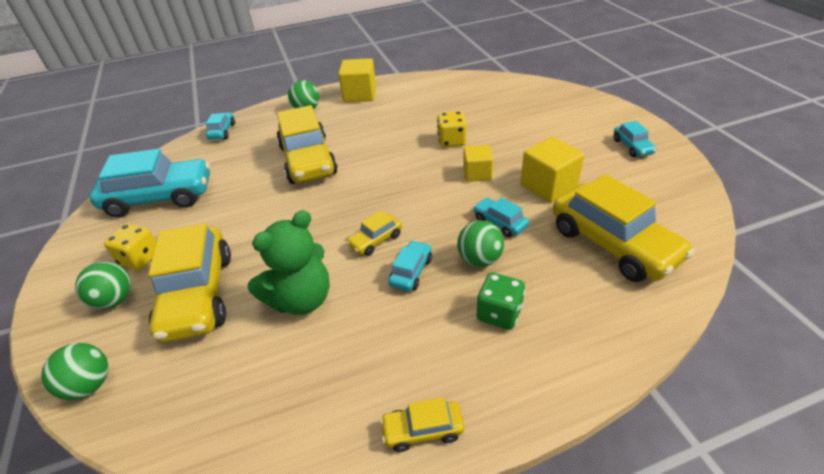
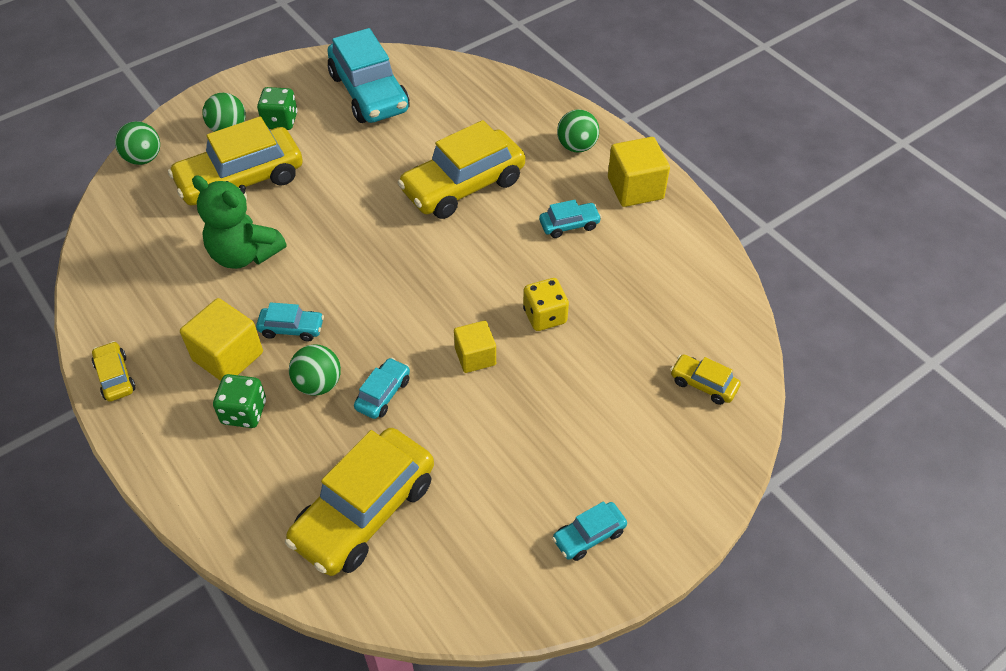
camera: 70 degrees right, 10 degrees up
yellow dice [104,223,156,270] -> green dice [257,87,297,130]
turquoise car [206,113,235,140] -> turquoise car moved to [539,200,602,238]
yellow car [346,210,402,256] -> yellow car moved to [670,354,741,405]
yellow cube [521,137,584,203] -> yellow cube moved to [180,298,263,381]

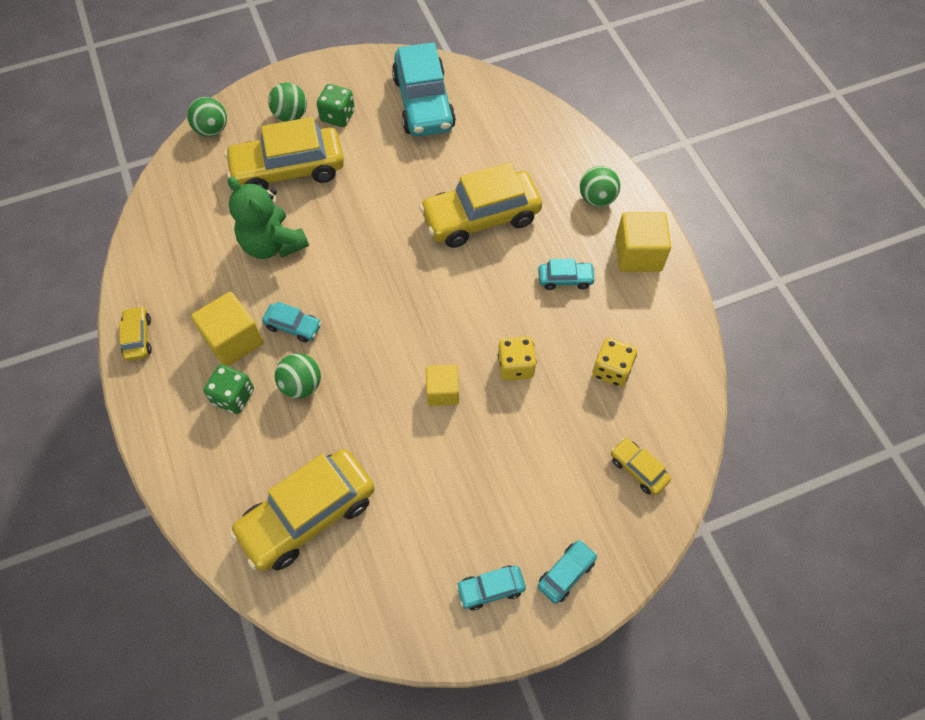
camera: 15 degrees right, 10 degrees up
turquoise car [354,358,410,419] -> turquoise car moved to [538,540,597,604]
none -> yellow dice [592,338,637,387]

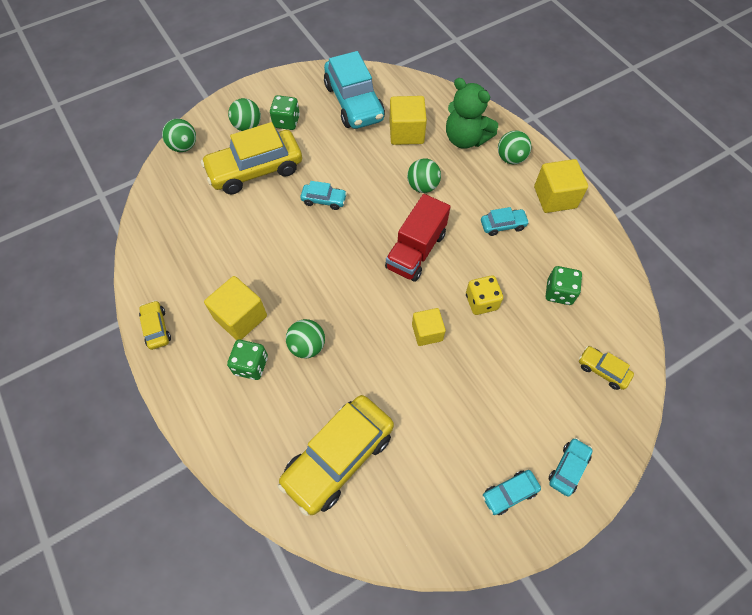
camera: 10 degrees left, 0 degrees up
green teddy bear [228,177,309,259] -> green teddy bear moved to [446,78,498,149]
turquoise car [262,302,322,343] -> turquoise car moved to [300,181,347,210]
yellow car [419,162,542,248] -> green ball [407,159,441,193]
yellow dice [592,338,637,387] -> green dice [546,266,582,305]
none -> red truck [385,194,450,282]
none -> yellow cube [390,96,427,145]

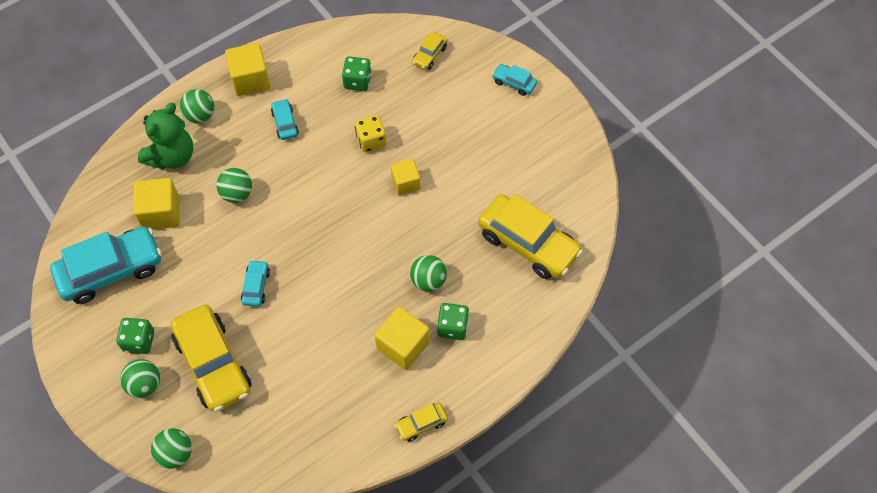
camera: 95 degrees left, 0 degrees up
red truck [385,194,450,282] -> none
turquoise car [482,470,541,515] -> none

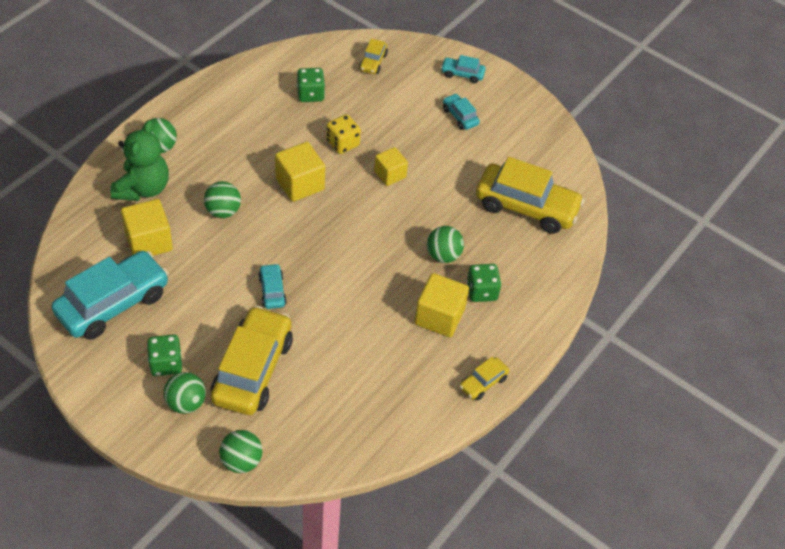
camera: 20 degrees left, 10 degrees down
yellow car [171,305,252,412] -> yellow car turned 120 degrees counterclockwise [211,306,293,415]
yellow cube [225,43,270,96] -> yellow cube moved to [275,142,325,202]
turquoise car [271,99,299,140] -> turquoise car moved to [443,93,480,130]

